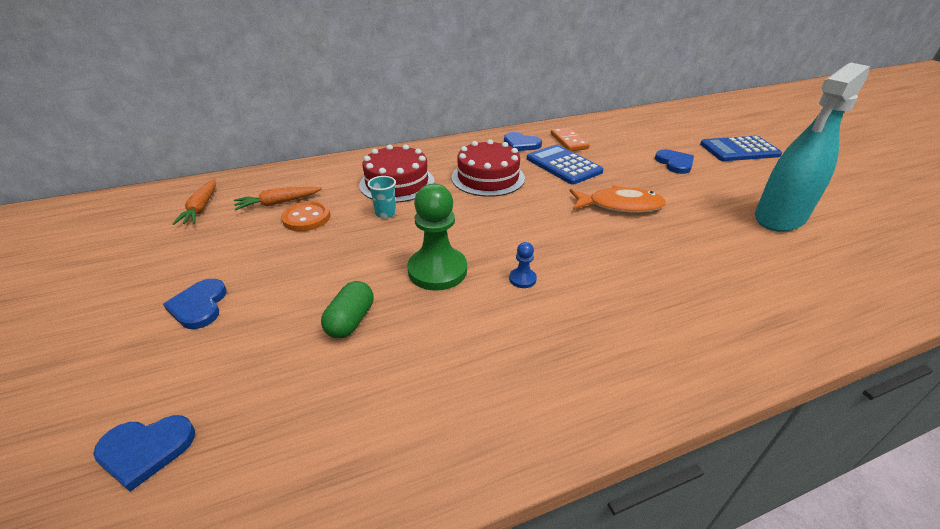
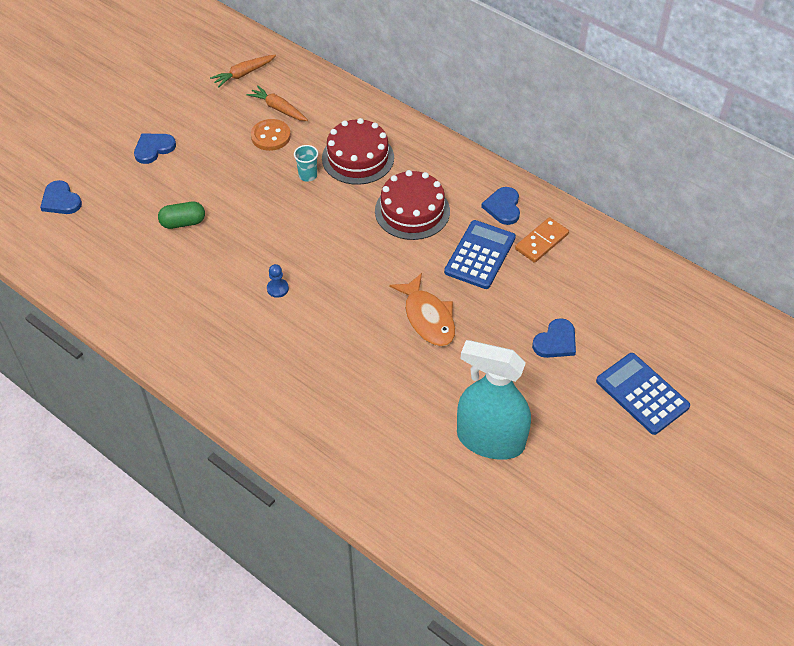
camera: 60 degrees right, 15 degrees up
green pawn [407,183,467,291] -> none

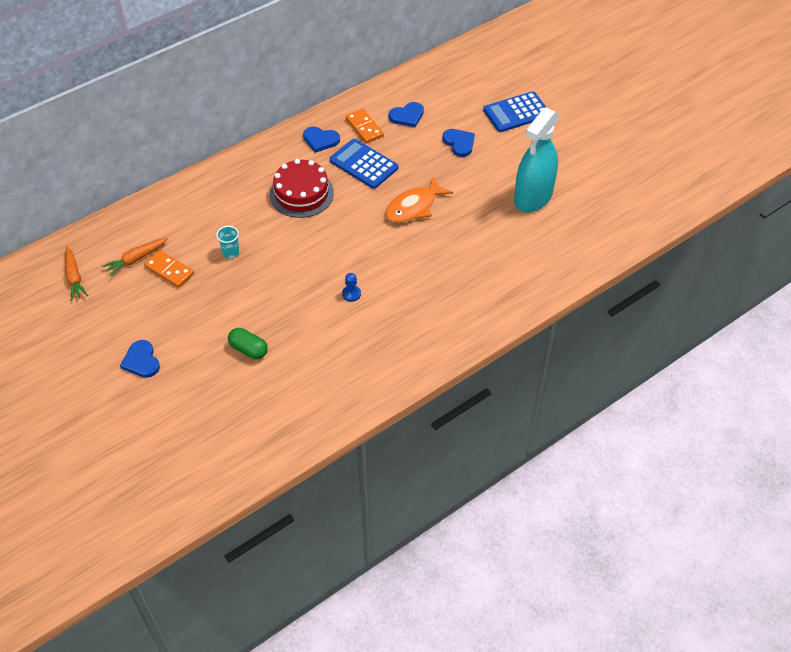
camera: 75 degrees left, 0 degrees up
blue heart [40,180,82,214] -> blue heart moved to [389,102,424,127]
green capsule [158,202,205,229] -> green capsule turned 60 degrees counterclockwise [228,328,268,359]
orange button [251,119,291,151] -> orange domino [144,250,194,288]
red cake [322,118,394,185] -> none
orange fish [389,273,455,346] -> orange fish turned 150 degrees clockwise [385,176,453,223]

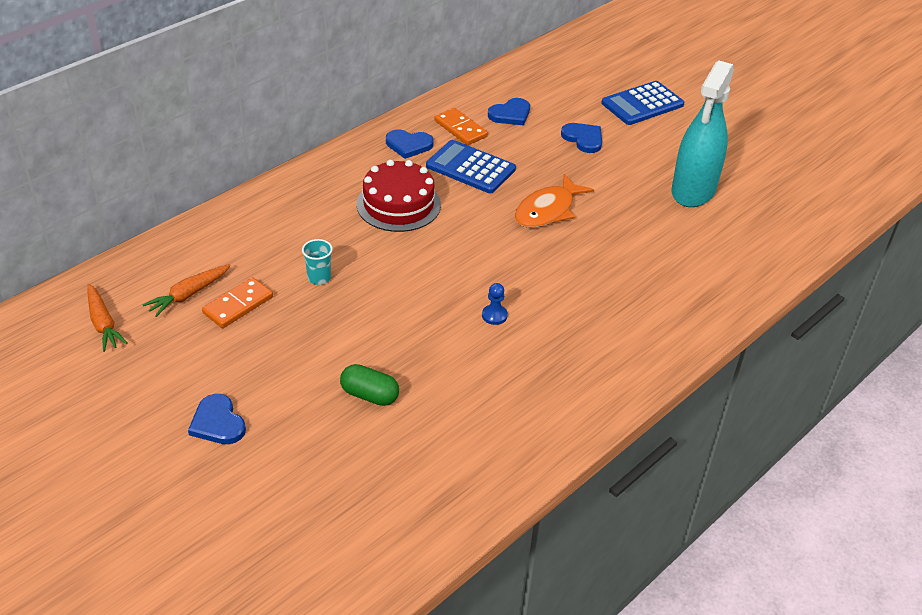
camera: 10 degrees left, 10 degrees down
orange domino [144,250,194,288] -> orange domino turned 75 degrees counterclockwise [202,277,273,328]

